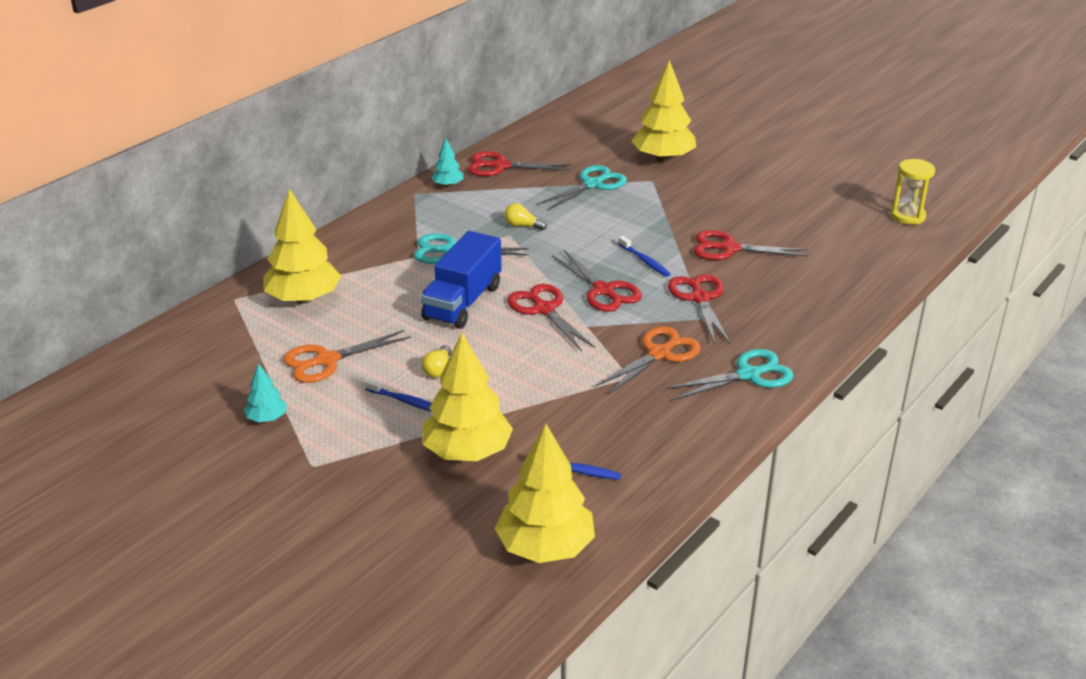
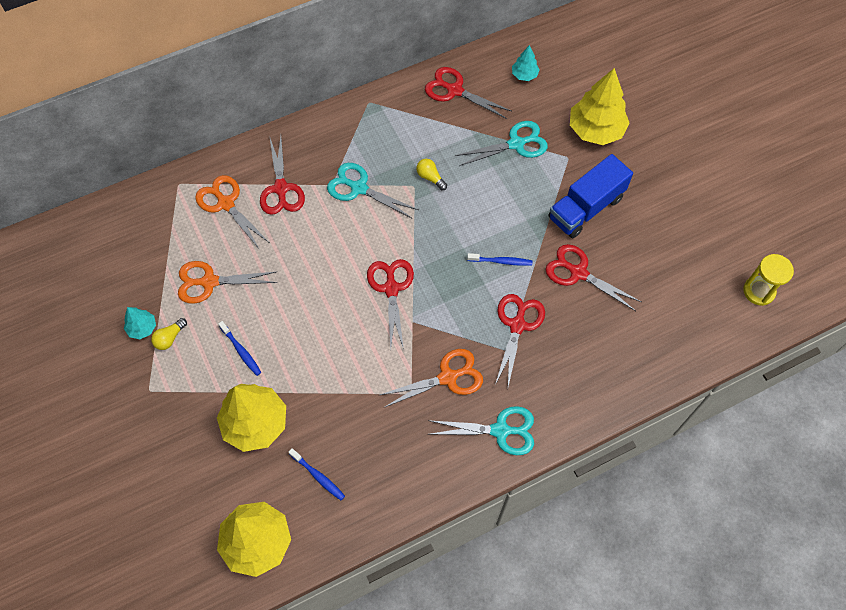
camera: 25 degrees right, 30 degrees up
yellow tree [263,189,341,304] -> orange scissors [195,175,269,250]
blue truck [421,231,502,329] -> blue truck moved to [549,154,633,238]
yellow light bulb [422,345,451,378] -> yellow light bulb moved to [151,318,187,350]
turquoise tree [431,138,464,187] -> turquoise tree moved to [512,45,540,81]
red scissors [552,250,642,312] -> red scissors moved to [260,136,305,215]
blue toothbrush [618,236,671,277] -> blue toothbrush turned 75 degrees counterclockwise [467,253,533,266]

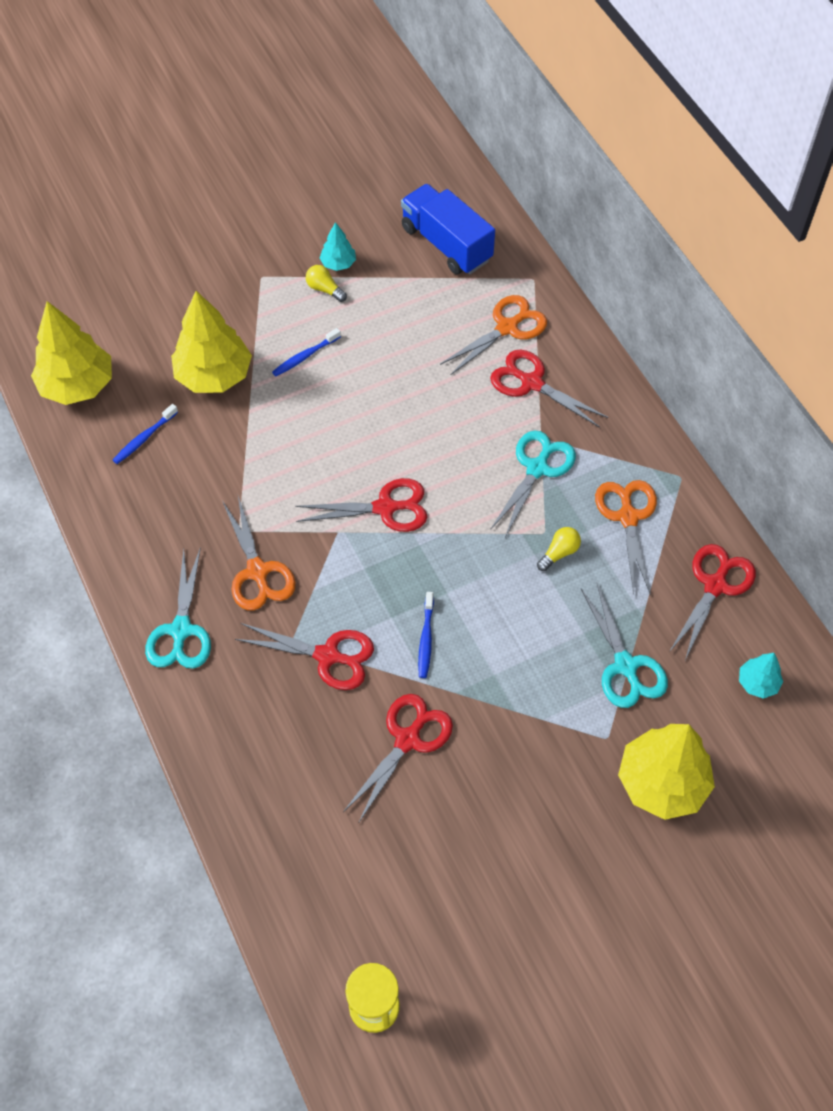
camera: 90 degrees right, 5 degrees down
orange scissors [178,261,277,304] -> orange scissors moved to [595,480,657,595]
red scissors [260,136,305,215] -> red scissors turned 45 degrees clockwise [490,350,608,428]
blue truck [549,154,633,238] -> blue truck moved to [401,184,495,275]

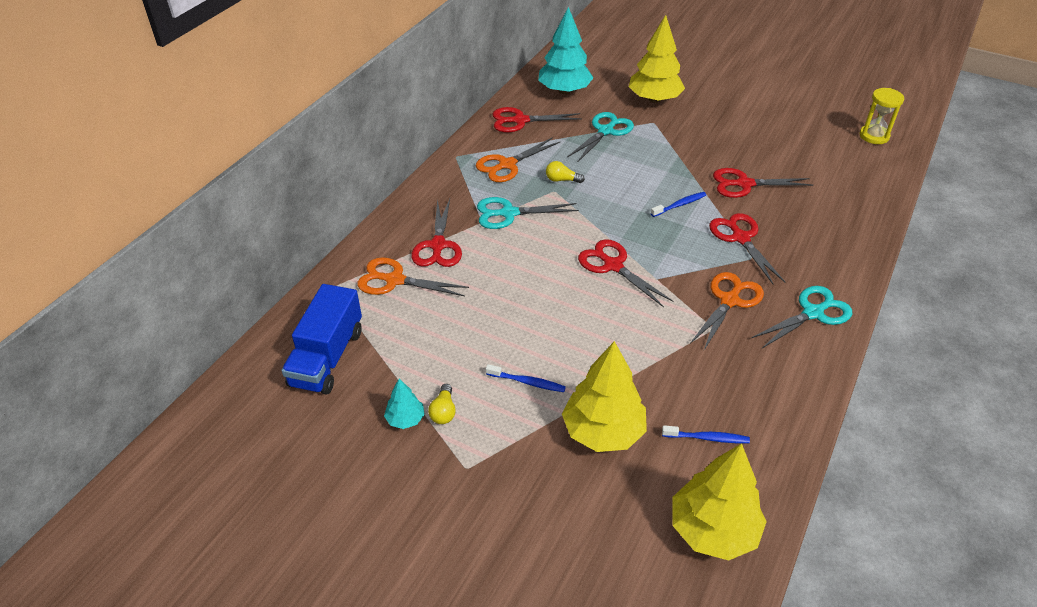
camera: 125 degrees left, 15 degrees down
turquoise tree [739,653,783,699] -> turquoise tree [538,7,593,94], size x2.06

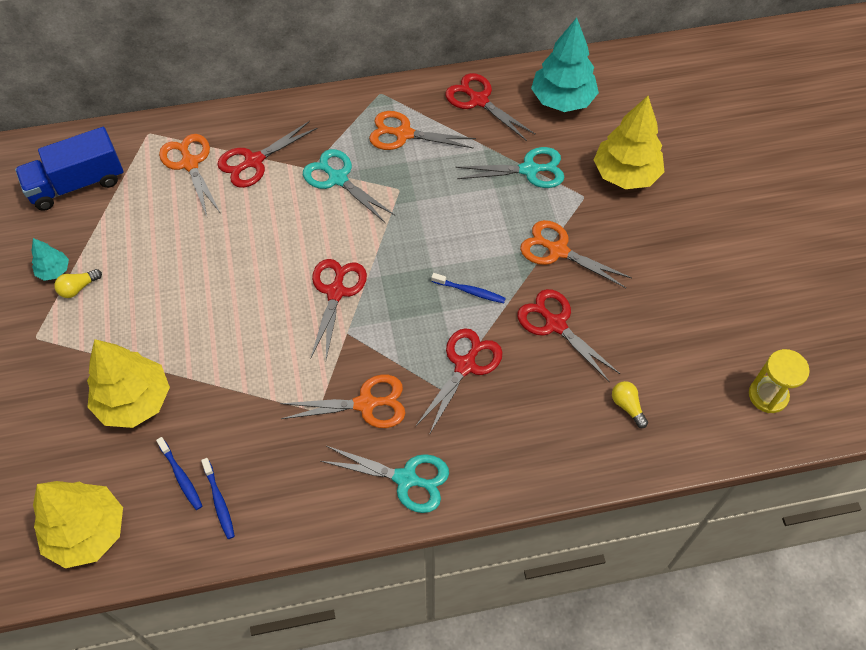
camera: 50 degrees right, 15 degrees up
blue toothbrush [486,364,566,392] -> blue toothbrush moved to [201,458,235,539]
yellow light bulb [546,161,585,183] -> yellow light bulb moved to [612,381,648,428]
none -> orange scissors [520,220,632,288]

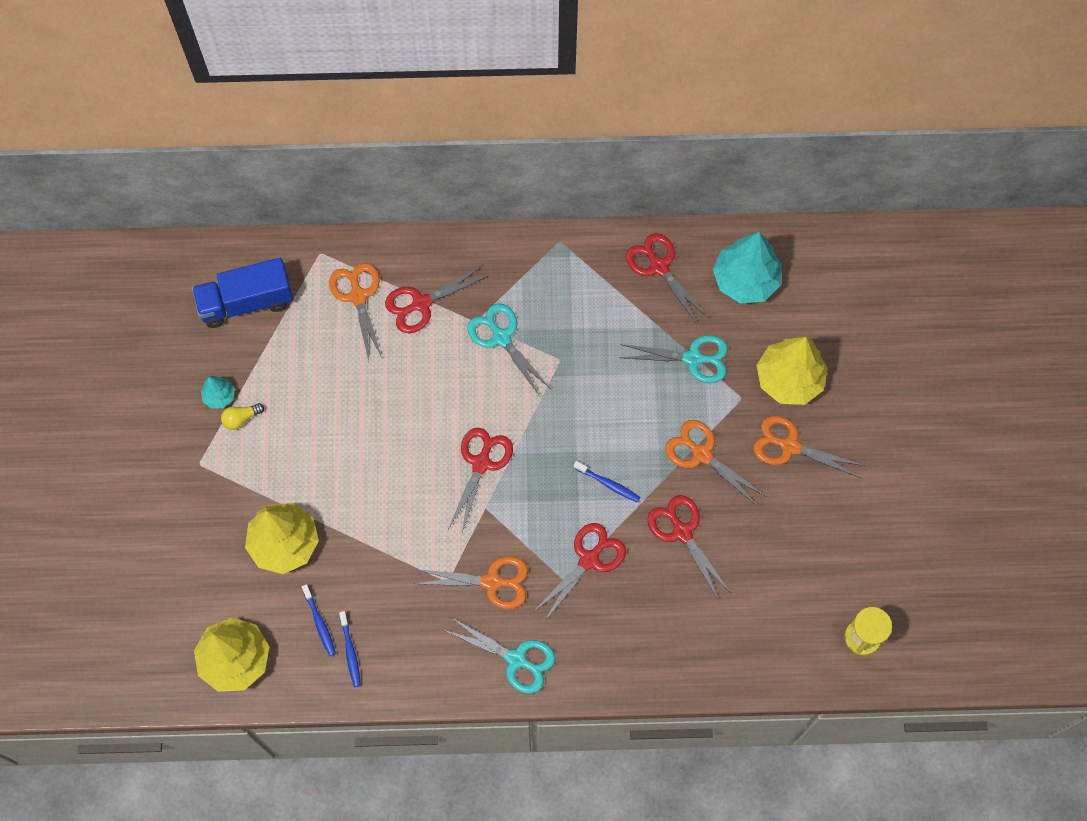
camera: 10 degrees right, 10 degrees up
orange scissors [369,111,476,150] -> orange scissors moved to [753,416,865,478]
yellow light bulb [612,381,648,428] -> none

